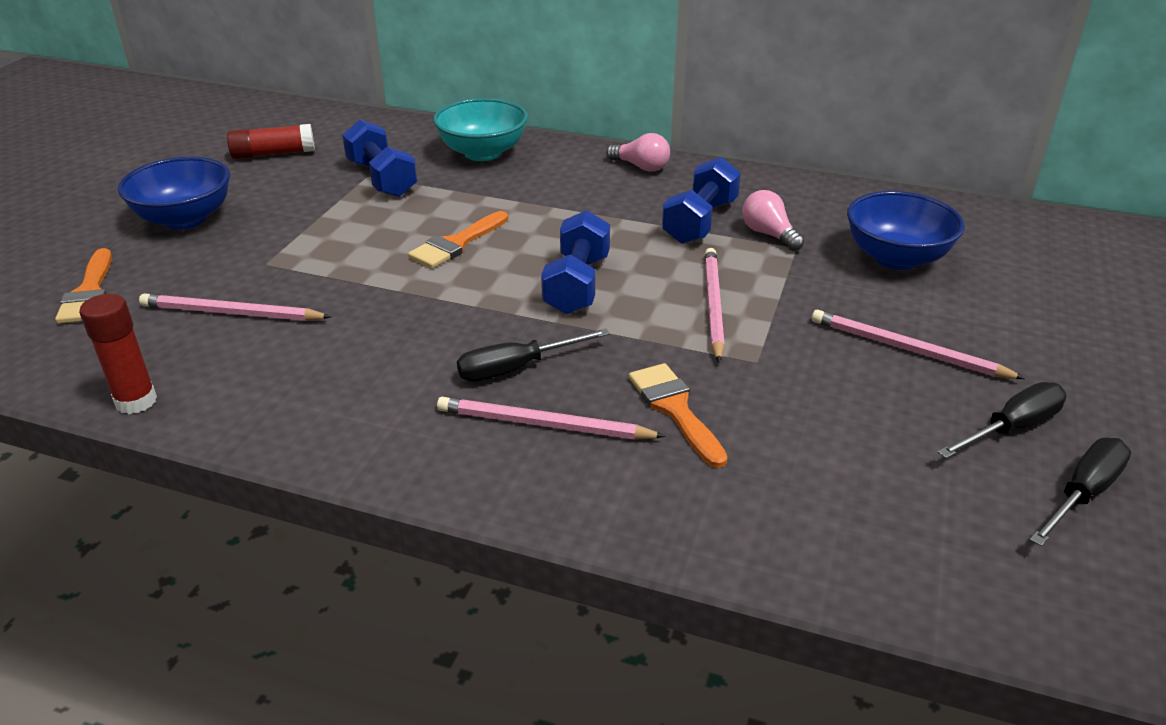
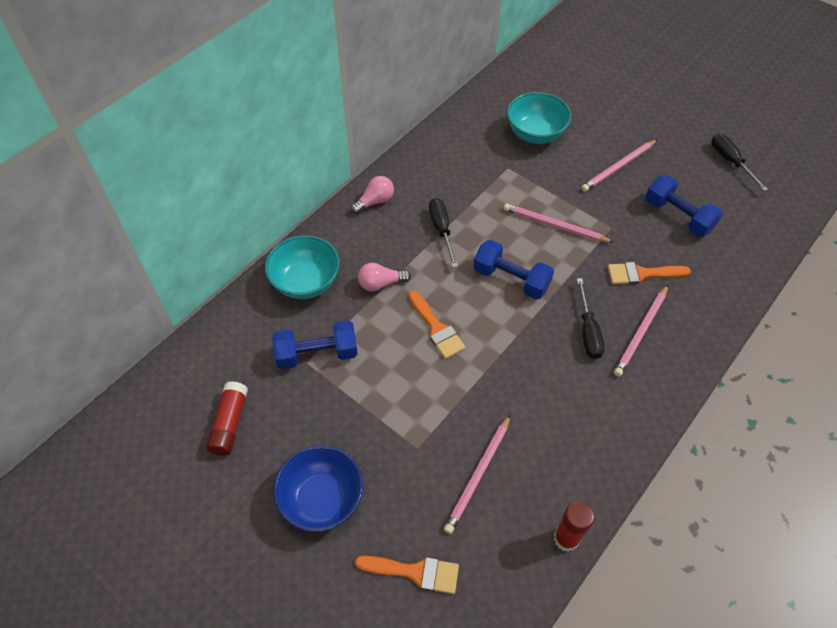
camera: 70 degrees left, 20 degrees up
blue dumbbell [662,157,741,244] -> blue dumbbell moved to [645,175,722,237]
pink light bulb [742,190,804,251] -> pink light bulb moved to [358,263,411,292]
blue bowl [847,191,965,270] -> turquoise bowl [507,92,572,144]
black screwdriver [937,382,1066,458] -> black screwdriver moved to [429,198,458,267]

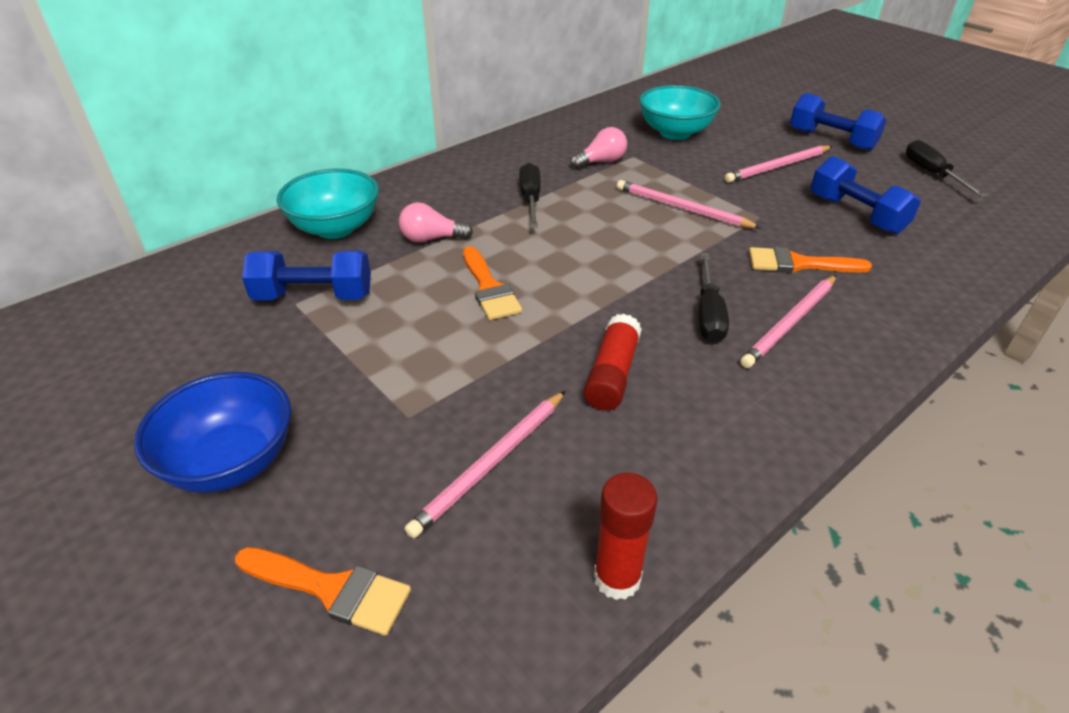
camera: 10 degrees right, 15 degrees down
red glue stick [206,381,248,456] -> red glue stick moved to [584,314,642,410]
pink light bulb [351,176,394,214] -> pink light bulb moved to [570,127,627,169]
blue dumbbell [473,240,554,299] -> blue dumbbell moved to [790,93,887,151]

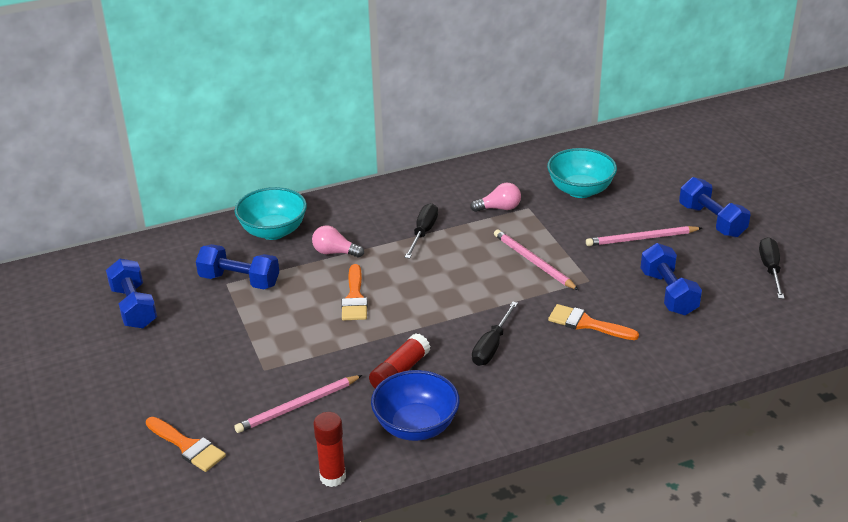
camera: 20 degrees right, 5 degrees down
blue bowl [134,372,291,493] -> blue bowl moved to [371,370,460,441]
pink pencil [740,275,836,368] -> none
none -> blue dumbbell [106,259,157,328]

